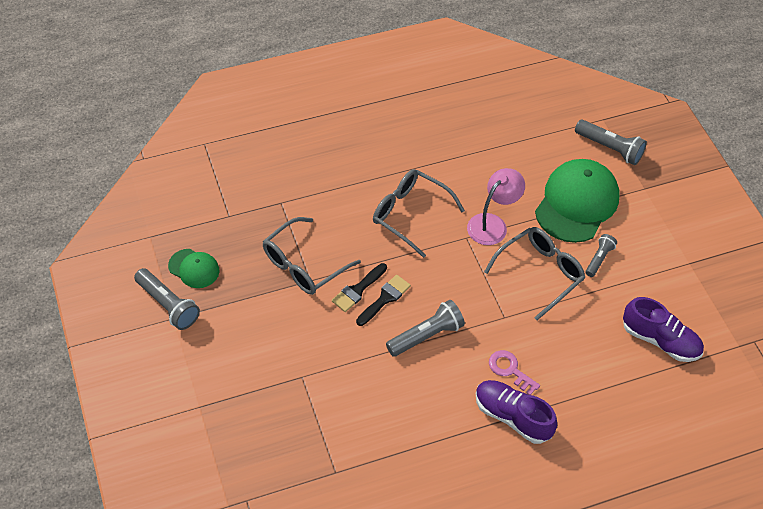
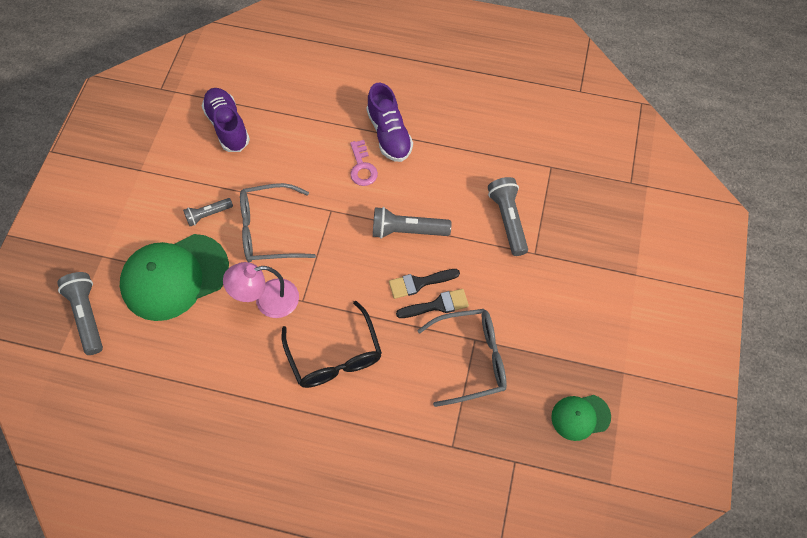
camera: 145 degrees left, 10 degrees up
grey flashlight [134,268,200,330] -> grey flashlight moved to [488,177,528,256]
green cap [168,249,219,288] -> green cap turned 75 degrees counterclockwise [551,395,611,441]
grey glasses [373,169,465,258] -> black glasses [282,301,382,388]

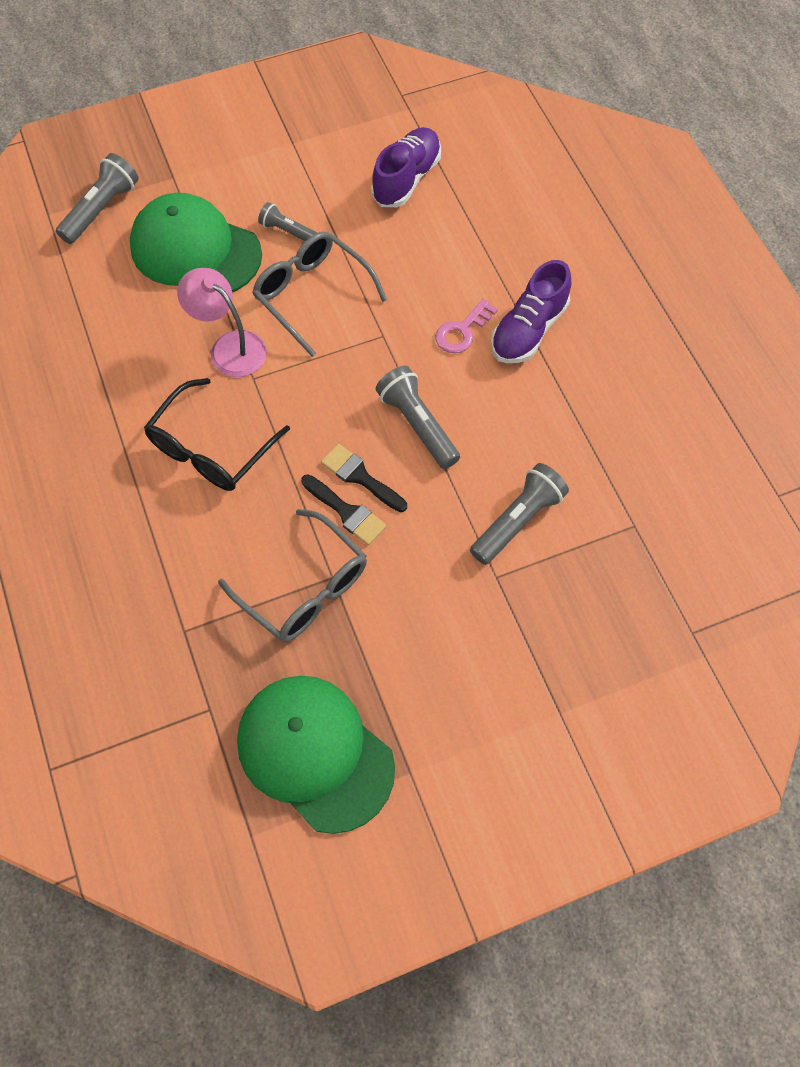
camera: 55 degrees right, 0 degrees up
green cap [551,395,611,441] -> green cap [237,676,395,834], size x1.97

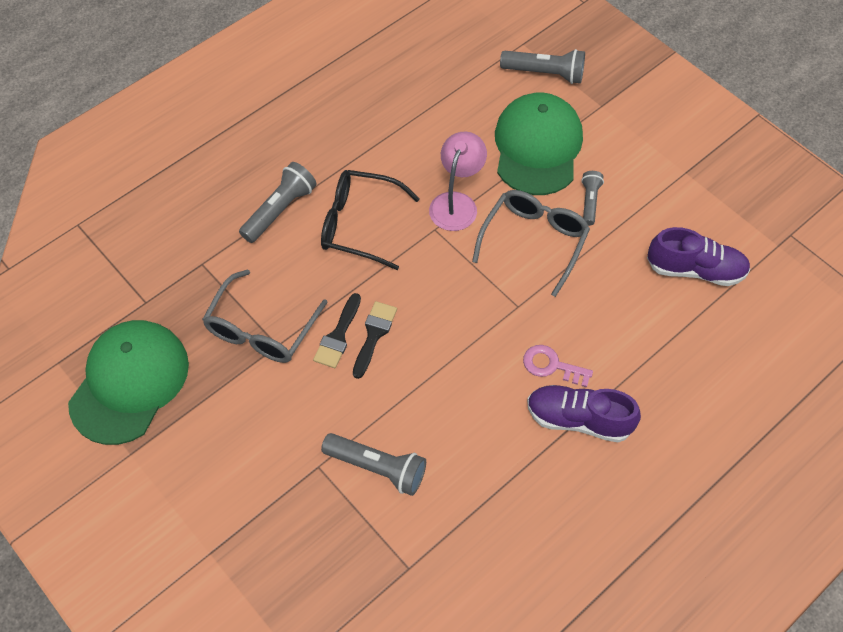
camera: 70 degrees right, 5 degrees down
grey flashlight [376,366,460,469] -> grey flashlight moved to [239,162,316,243]

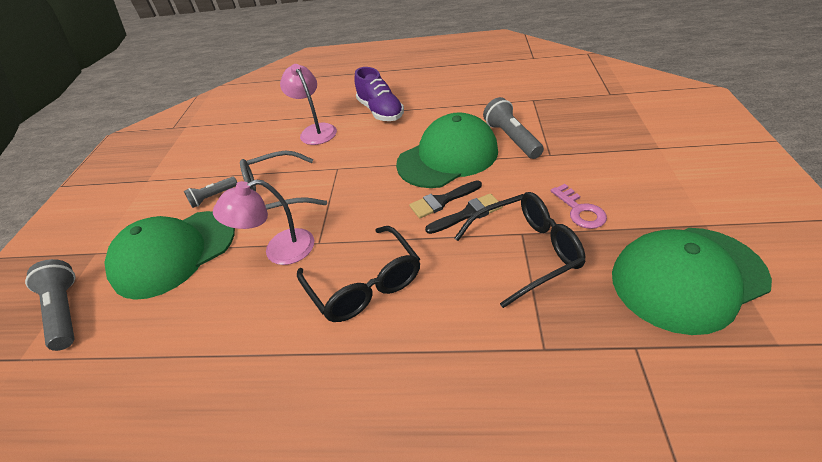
camera: 130 degrees left, 15 degrees down
grey glasses [202,269,328,363] -> black glasses [454,192,585,308]
grey flashlight [239,162,316,243] -> none
pink key [523,345,593,387] -> pink key moved to [551,184,607,229]
purple shoe [647,227,750,286] -> none
none -> pink lamp [280,64,337,145]
none -> green cap [396,113,498,188]

